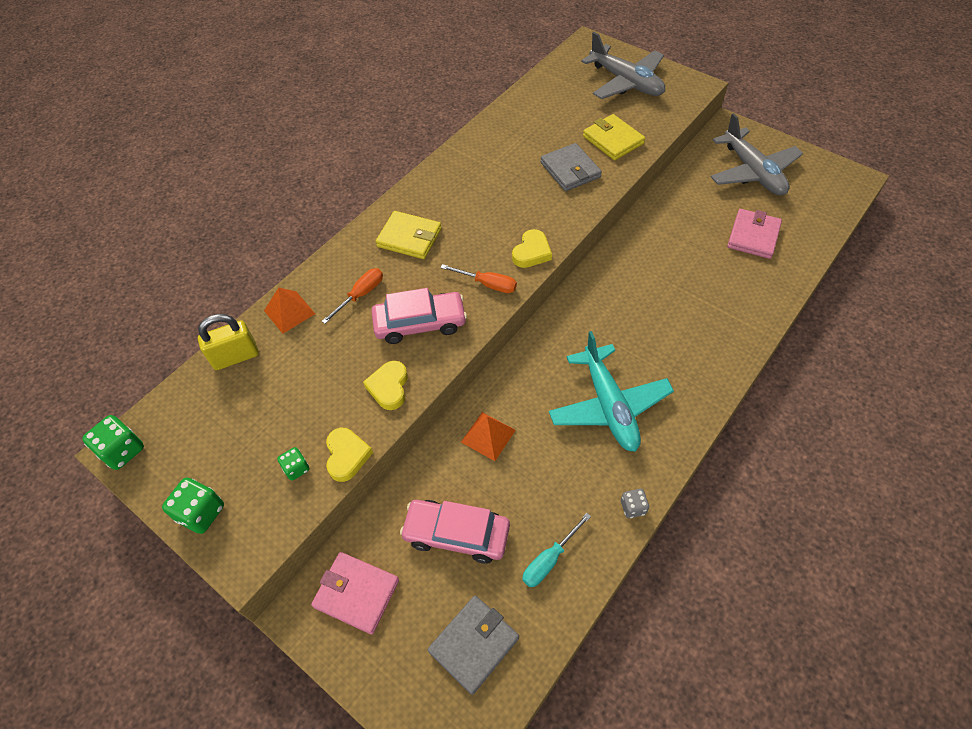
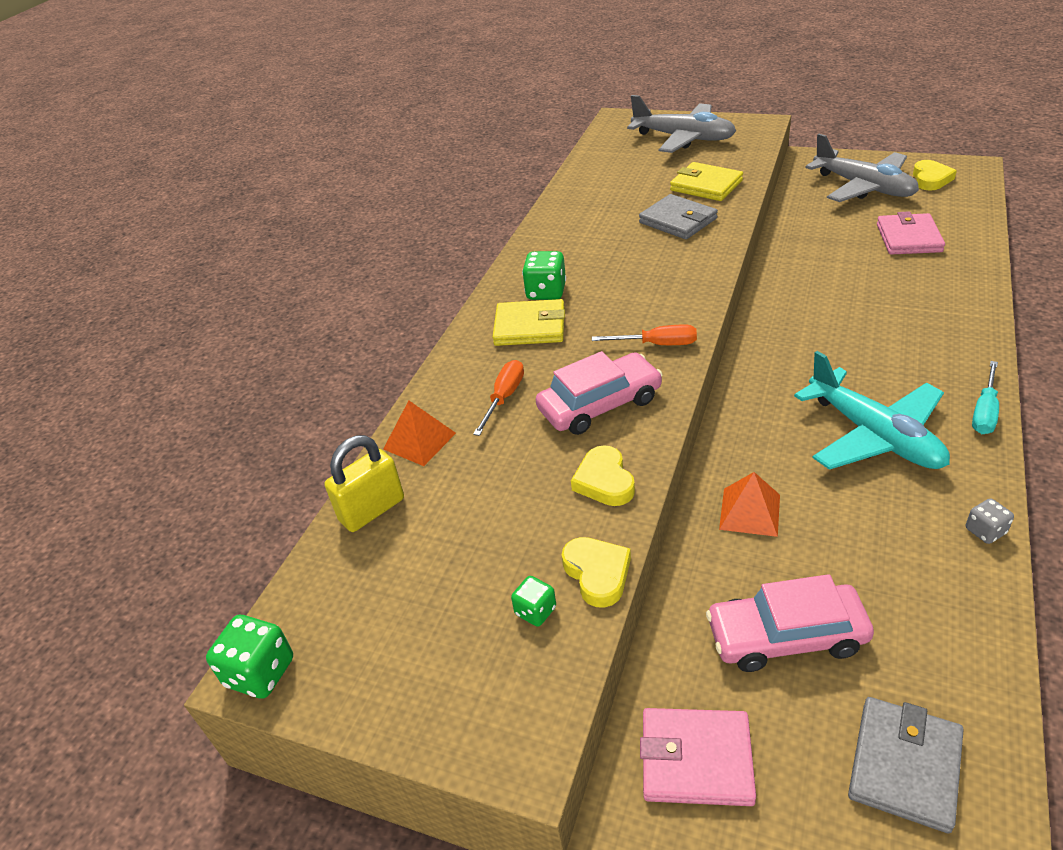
camera: 15 degrees left, 15 degrees down
green dice [162,477,224,534] -> green dice moved to [522,251,566,300]
yellow heart [512,229,552,268] -> yellow heart moved to [913,160,957,191]
turquoise screwdriver [522,513,591,587] -> turquoise screwdriver moved to [972,361,999,434]

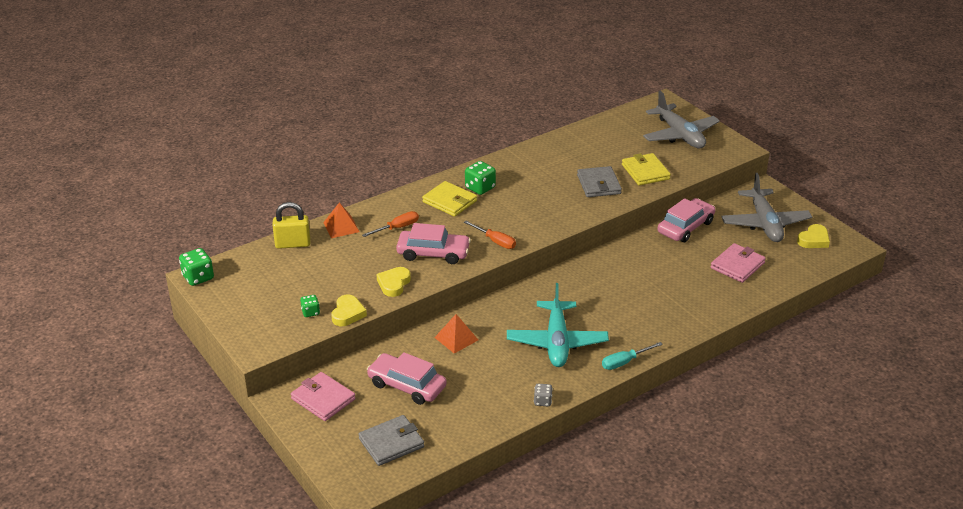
camera: 30 degrees right, 5 degrees down
none -> pink car [657,198,715,242]

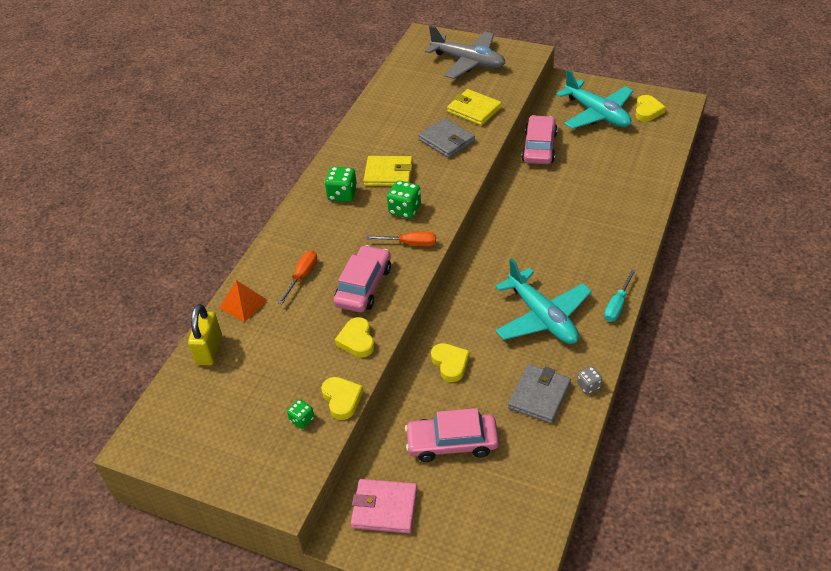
camera: 30 degrees left, 10 degrees up
green dice [179,248,214,286] -> green dice moved to [387,180,421,219]
yellow padlock [273,202,310,249] -> yellow padlock turned 45 degrees counterclockwise [188,304,222,365]
grey wallet [359,415,424,466] -> grey wallet moved to [508,364,571,424]
pink car [396,223,471,264] -> pink car turned 45 degrees counterclockwise [333,245,391,312]
yellow wallet [422,181,477,217] -> yellow wallet moved to [363,156,413,186]
orange pyramid [434,314,478,354] -> yellow heart [431,343,470,382]
pink wallet [711,243,766,283] -> none
grey plane [721,173,812,242] -> turquoise plane [556,69,633,129]

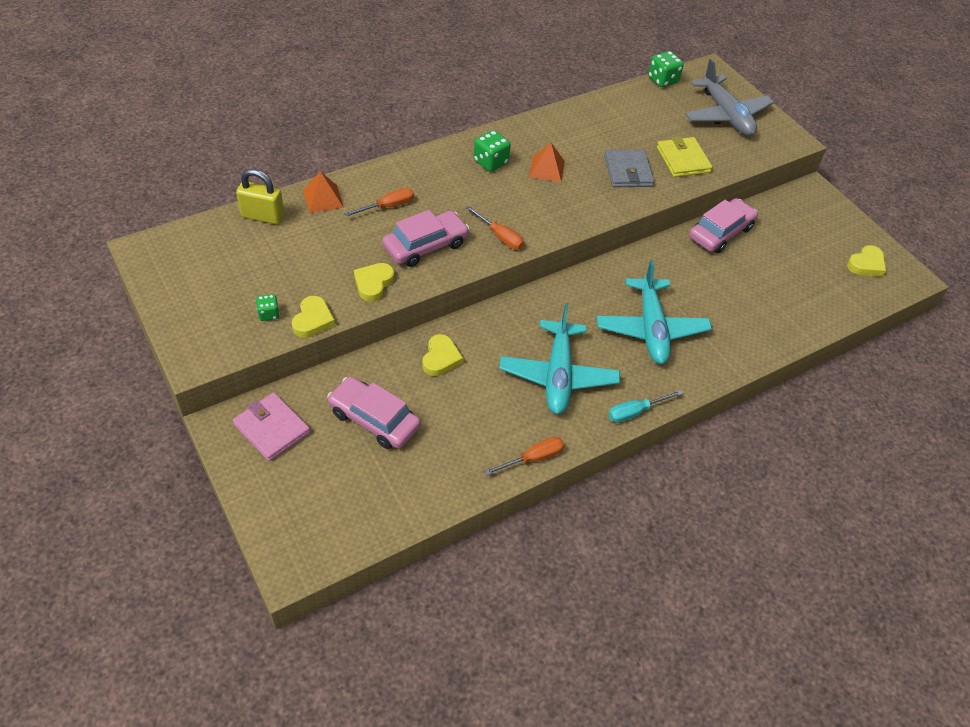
camera: 30 degrees right, 5 degrees up
yellow padlock [188,304,222,365] -> yellow padlock turned 60 degrees clockwise [236,169,284,225]
yellow wallet [363,156,413,186] -> orange pyramid [529,143,565,182]
green dice [387,180,421,219] -> green dice moved to [648,51,684,87]
grey wallet [508,364,571,424] -> none
turquoise plane [556,69,633,129] -> turquoise plane moved to [597,260,712,364]
grey dice [577,366,602,394] -> orange screwdriver [484,437,564,475]

